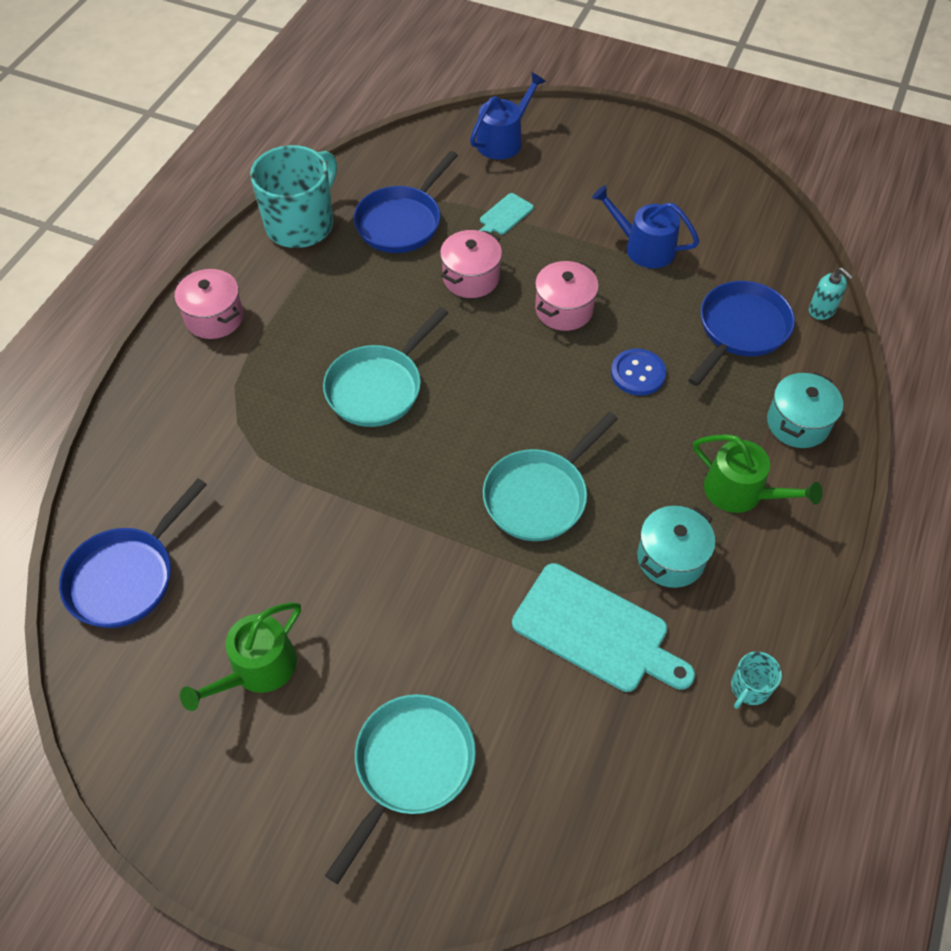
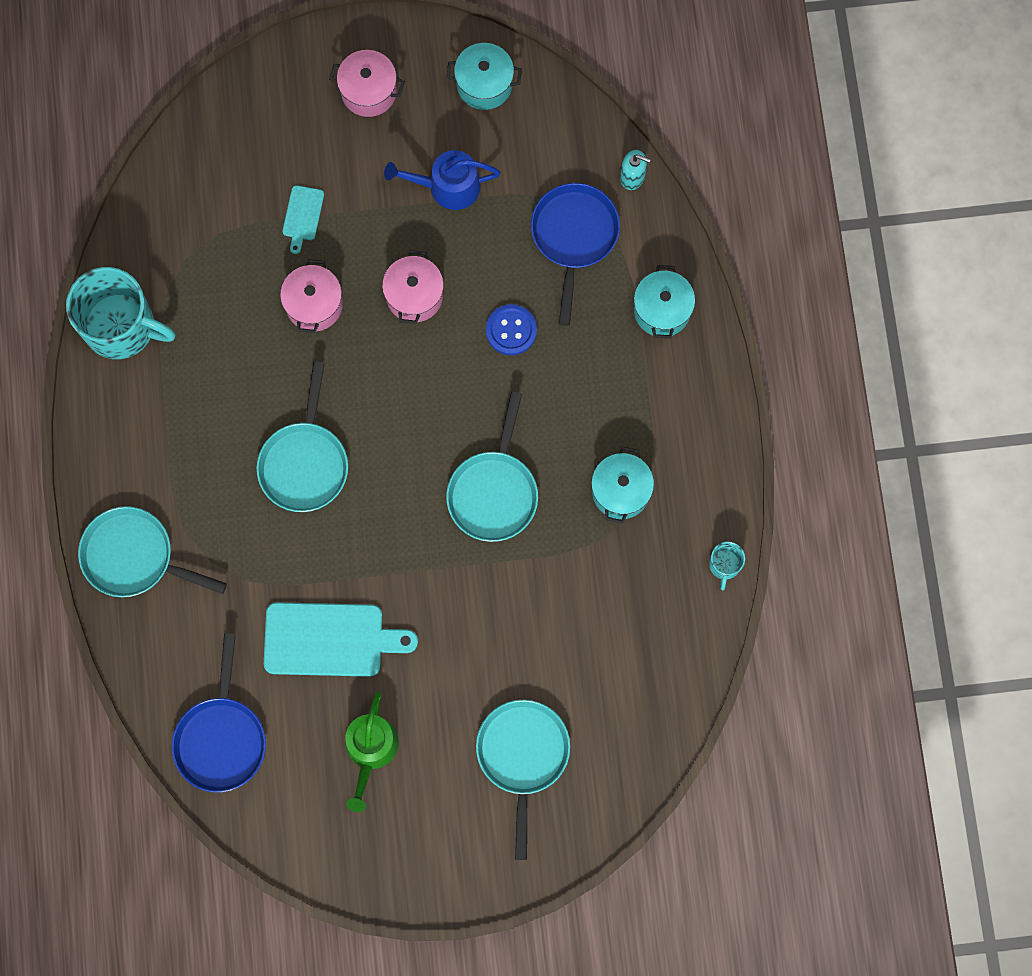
camera: 30 degrees left, 20 degrees up
pink pot [175,269,243,339] -> pink pot moved to [329,50,405,117]
turquoise mug [250,145,337,248] -> turquoise mug turned 105 degrees clockwise [66,267,176,359]
blue pan [354,151,458,253] -> none
blue watering can [470,72,546,159] -> none
turquoise cutting board [512,563,695,692] -> turquoise cutting board moved to [264,602,418,677]
green watering can [693,434,823,513] -> none
none -> turquoise pan [78,506,227,597]
none -> turquoise pot [447,43,522,110]

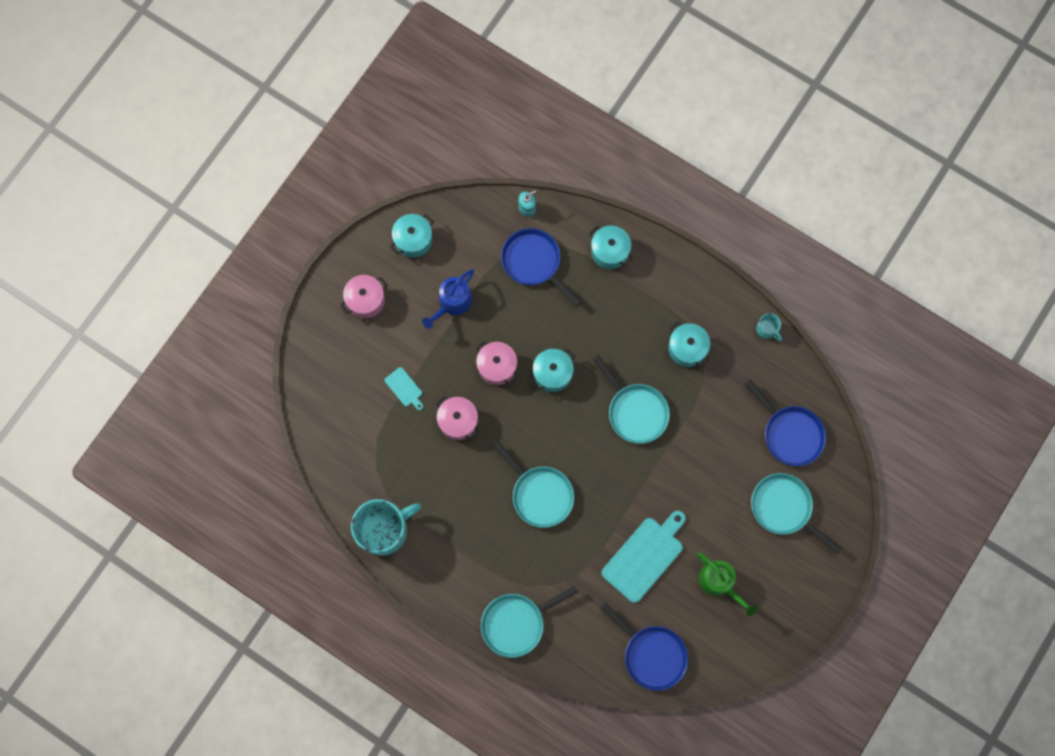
camera: 50 degrees left, 0 degrees up
blue button [486,304,537,355] -> none
none -> turquoise pot [531,349,575,392]
none -> blue pan [745,379,826,466]

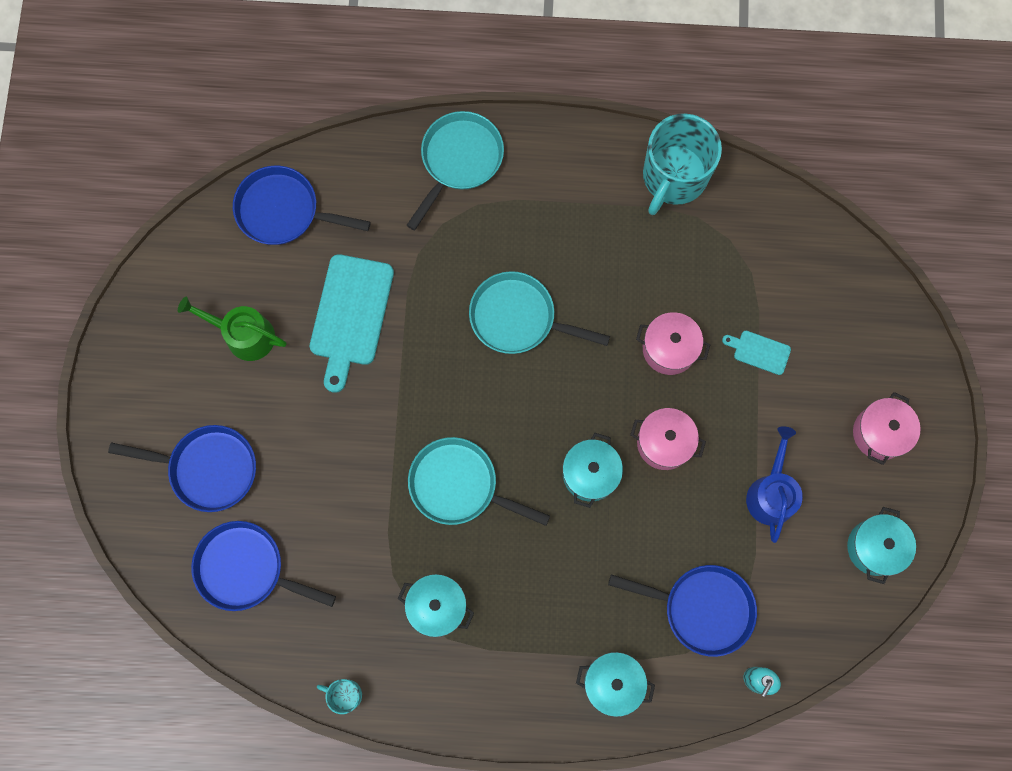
camera: 150 degrees right, 0 degrees up
turquoise pan [751,473,842,554] -> blue pan [108,425,256,512]

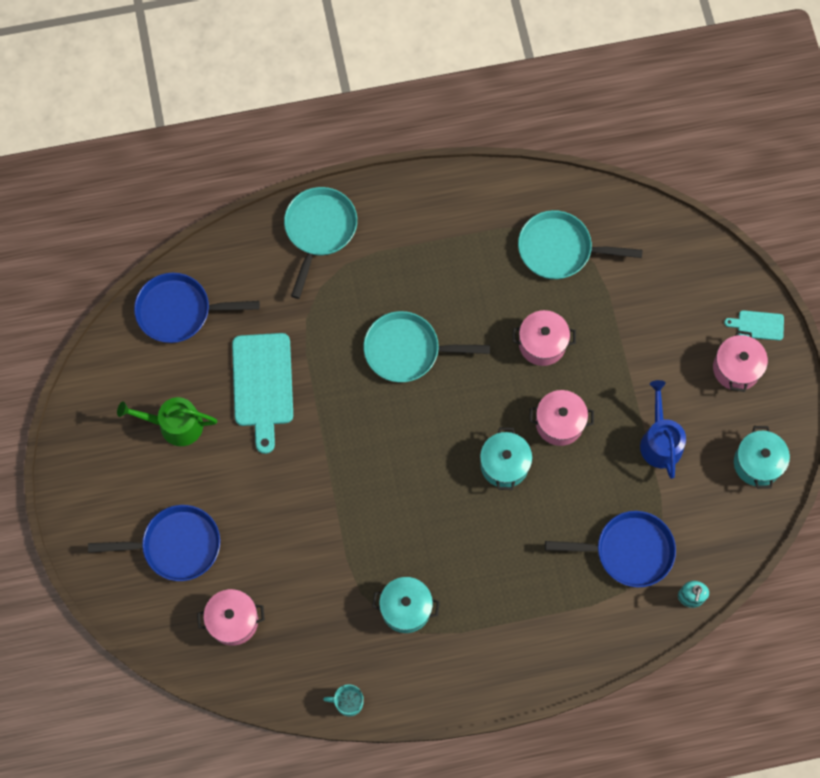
camera: 15 degrees left, 5 degrees down
blue pan [191,521,336,611] -> pink pot [197,589,265,646]
turquoise pan [408,437,550,526] -> turquoise pan moved to [518,210,643,279]
turquoise pot [576,652,655,717] -> none
turquoise mug [643,114,722,215] -> none
turquoise cutting board [722,331,791,375] -> turquoise cutting board moved to [724,310,784,341]

